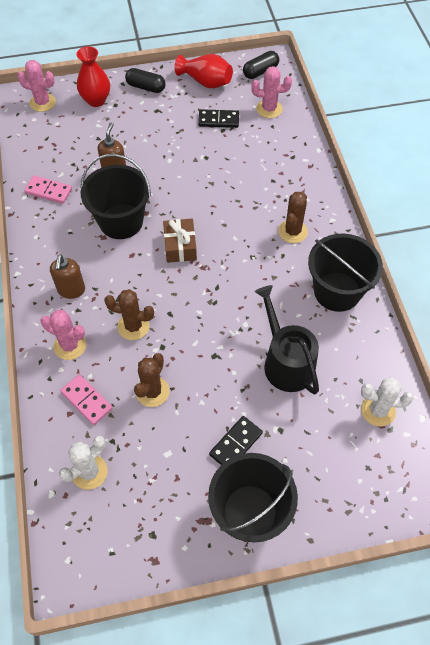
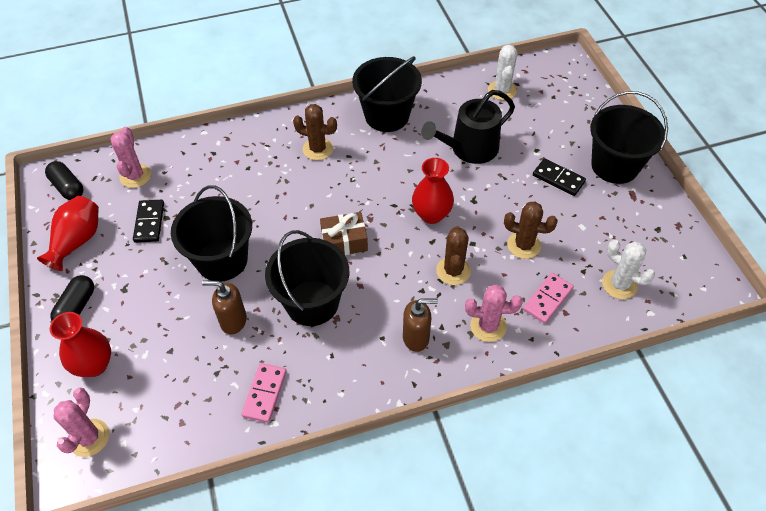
camera: 95 degrees left, 5 degrees down
pink cactus [41,310,86,360] -> pink cactus turned 75 degrees clockwise [465,284,523,342]
none -> black bucket [171,185,252,282]
none -> red vase [412,158,454,224]

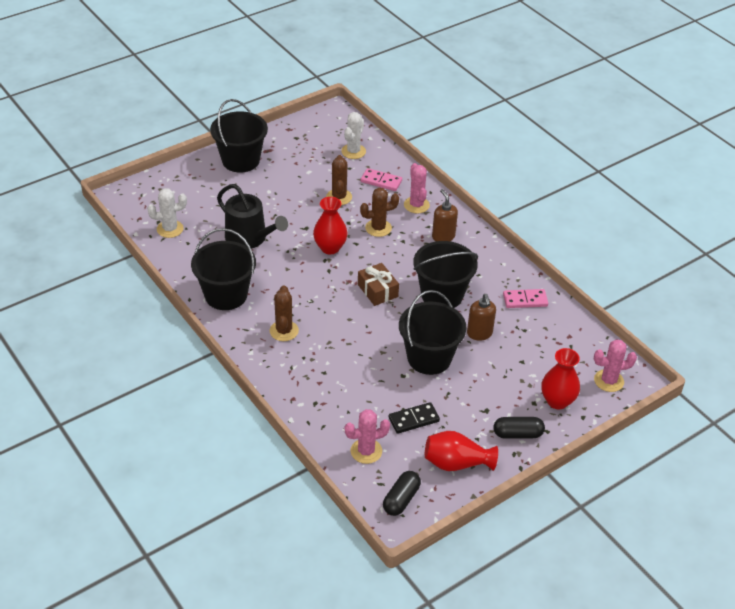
camera: 110 degrees left, 10 degrees down
black domino [533,158,586,196] -> none

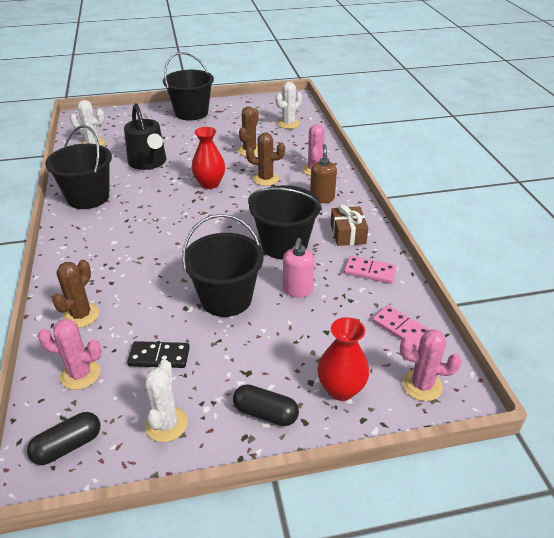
camera: 25 degrees right, 5 degrees down
brown cactus [270,285,299,341] -> brown cactus moved to [52,260,99,328]
brown gift [358,263,399,306] -> brown gift moved to [331,204,368,246]
pink domino [361,168,402,191] -> pink domino moved to [372,305,430,349]
red vase [425,431,498,471] -> white cactus [144,359,188,442]
brown soap dispenser [467,294,496,341] -> pink soap dispenser [283,238,315,298]

